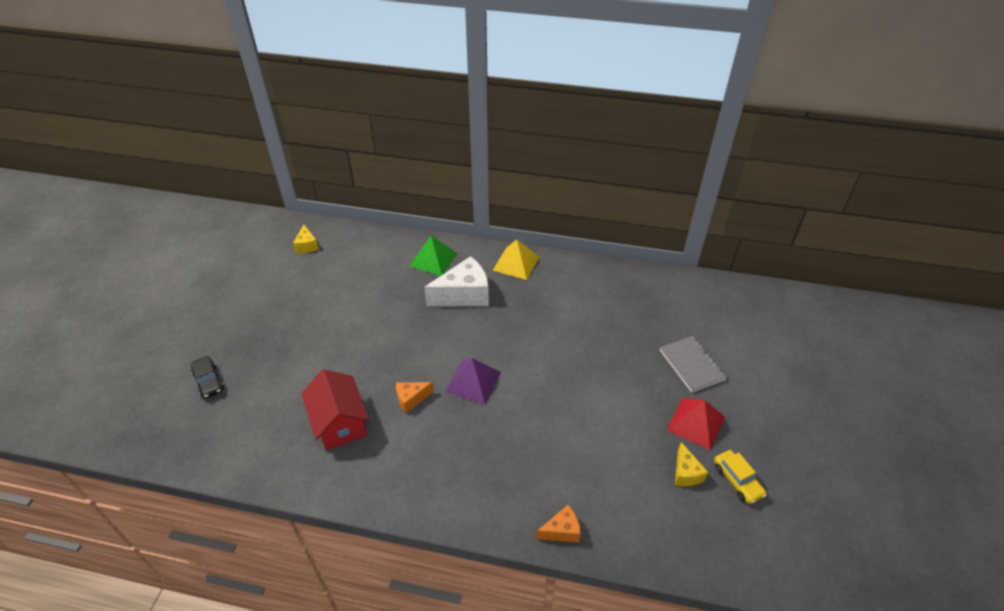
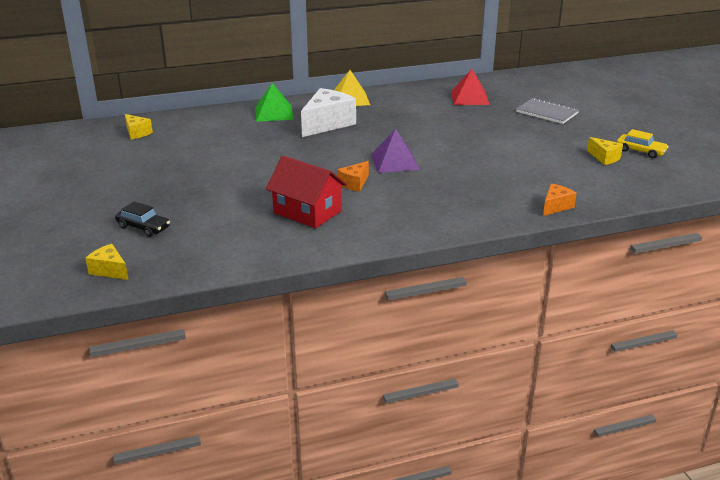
camera: 30 degrees left, 15 degrees down
red pyramid [667,398,725,450] -> red pyramid moved to [451,69,490,105]
none -> yellow cheese [85,244,129,280]

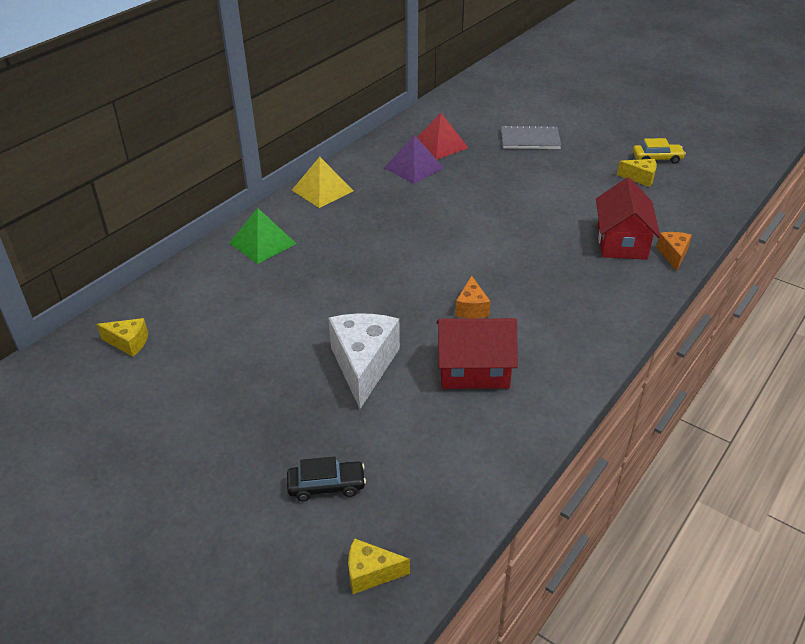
camera: 35 degrees left, 10 degrees up
white cheese [301,88,356,137] -> white cheese moved to [328,314,400,409]
purple pyramid [371,128,420,173] -> purple pyramid moved to [385,135,444,184]
none -> red house [596,177,660,260]

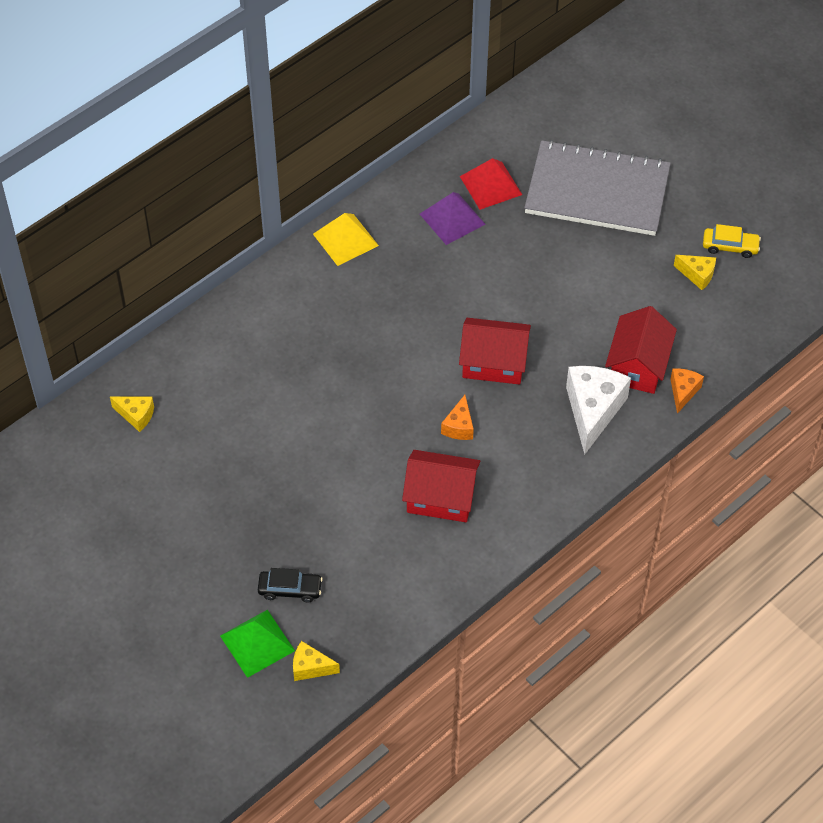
camera: 10 degrees right, 15 degrees up
green pyramid [229,208,297,264] -> green pyramid moved to [220,610,295,678]
white cheese [328,314,400,409] -> white cheese moved to [566,366,631,455]
grey notebook [501,125,561,149] -> grey notebook [524,140,671,236], size x1.99
none -> red house [459,318,531,385]

